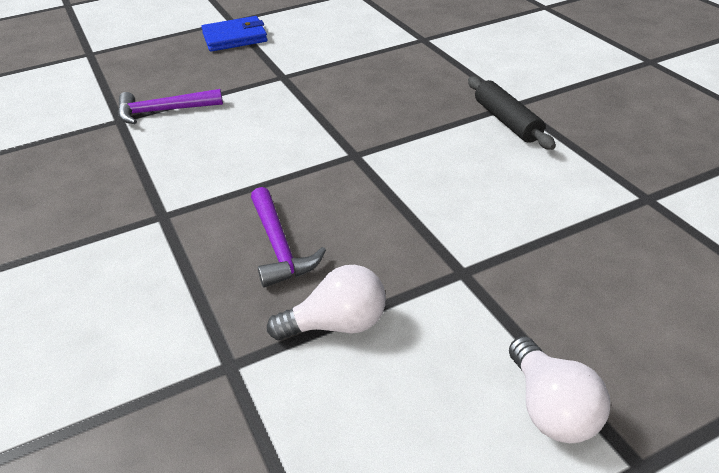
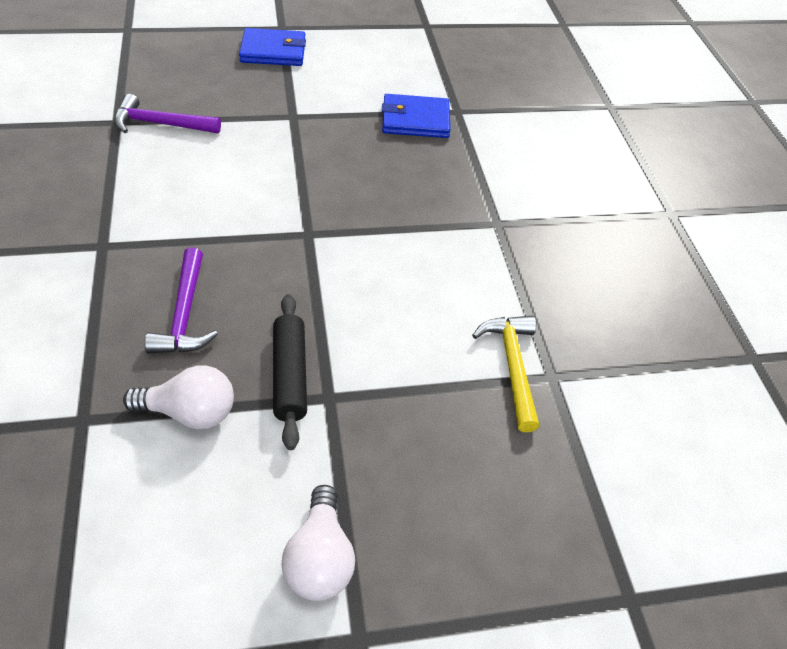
camera: 10 degrees right, 10 degrees up
black rolling pin [468,76,556,150] -> black rolling pin moved to [273,294,307,450]
none -> blue wallet [382,94,451,138]
none -> yellow hammer [472,315,540,432]

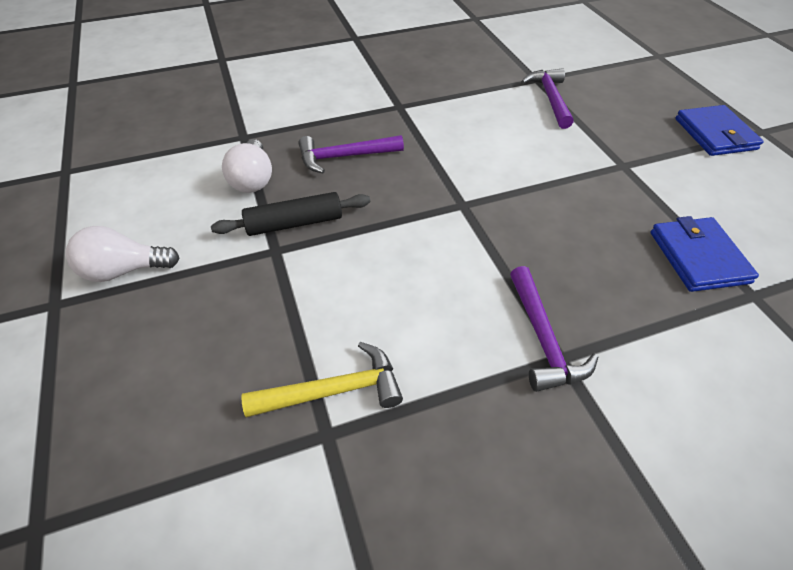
camera: 85 degrees right, 0 degrees up
none -> purple hammer [510,266,598,392]

